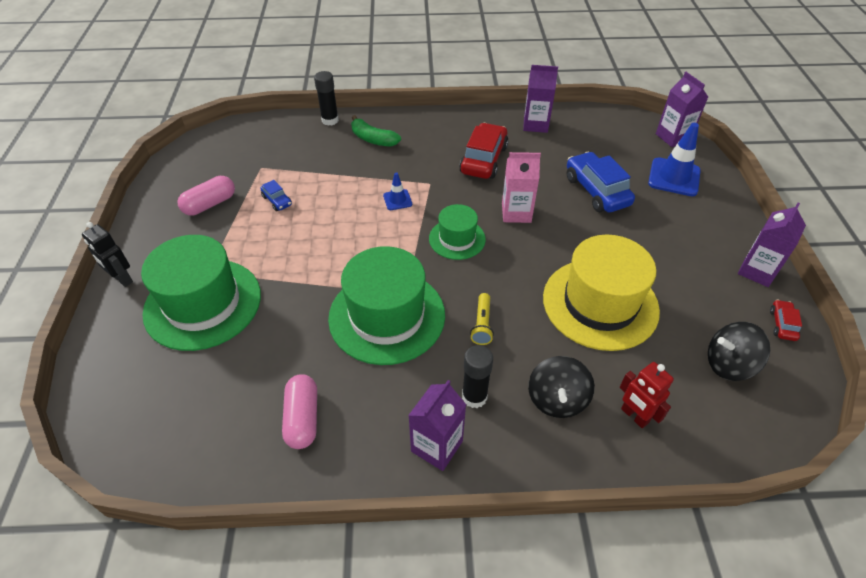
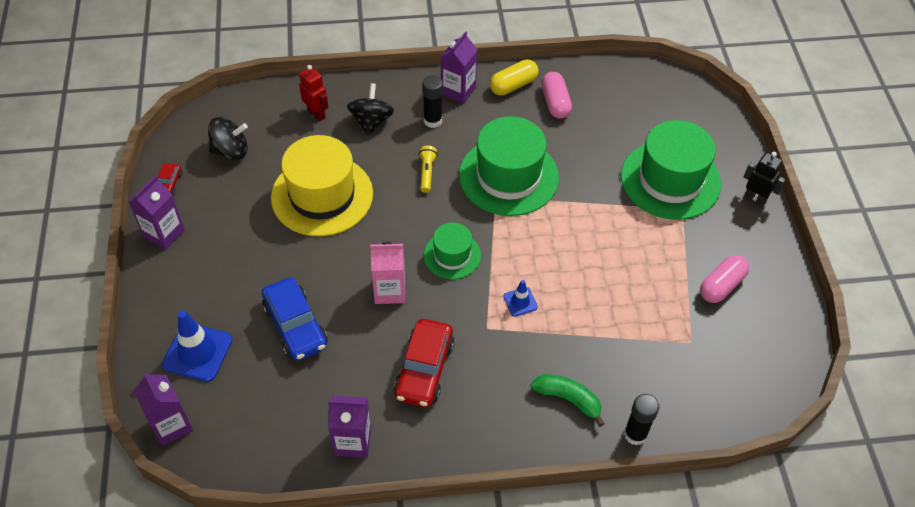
camera: 175 degrees right, 5 degrees up
blue car [260,180,292,211] -> none
none -> yellow capsule [489,59,539,95]

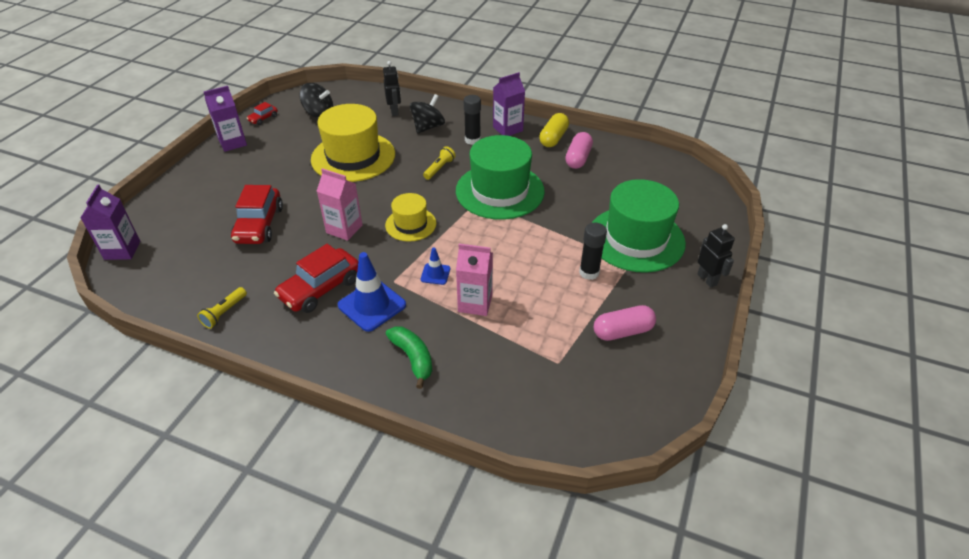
camera: 30 degrees right, 10 degrees down
blue traffic cone [162,310,232,382] -> blue traffic cone moved to [338,252,406,332]
blue car [262,277,327,361] -> red car [231,185,283,244]
red robot [299,65,329,121] -> black robot [383,61,401,116]
purple carton [328,396,371,458] -> yellow flashlight [197,287,247,329]
green hat [424,223,481,279] -> yellow hat [385,193,436,242]
yellow capsule [489,59,539,95] -> yellow capsule turned 60 degrees counterclockwise [539,113,569,147]
black glue stick [624,394,659,445] -> black glue stick moved to [579,223,607,280]
none -> pink carton [456,244,493,316]

